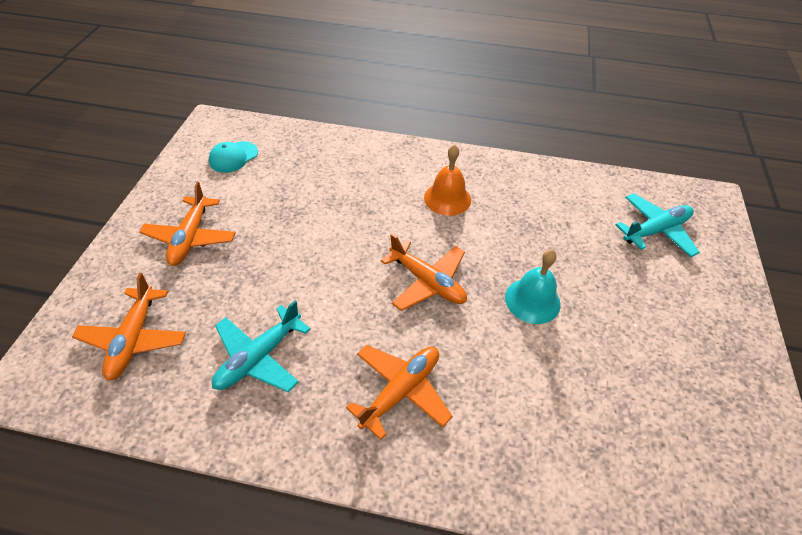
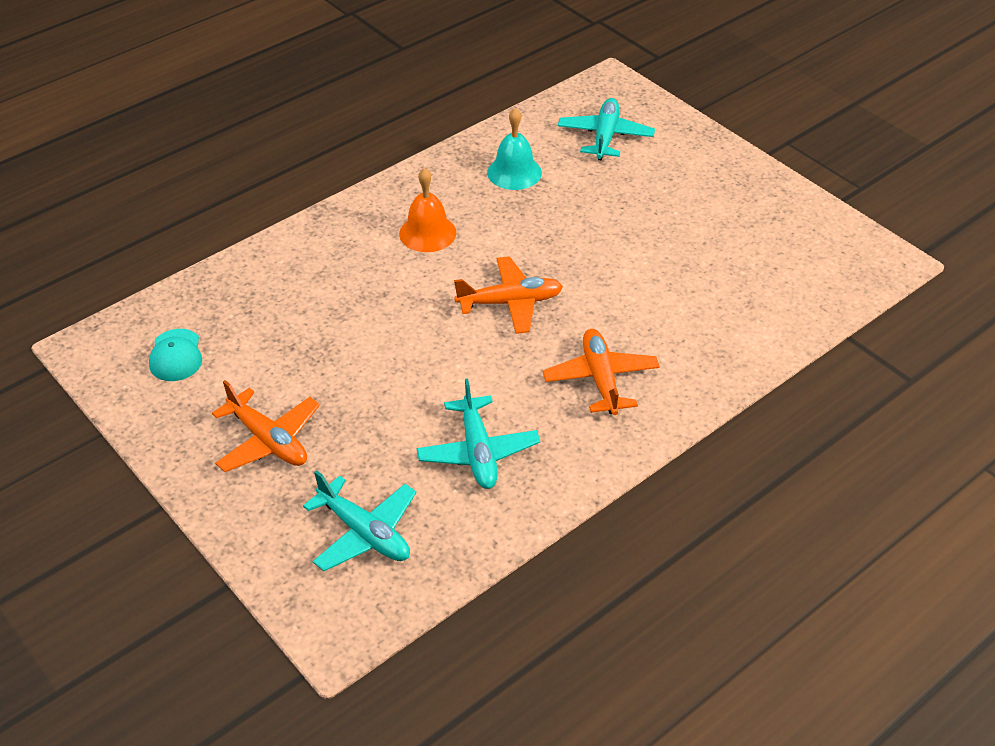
camera: 50 degrees left, 5 degrees down
orange plane [72,273,186,381] -> turquoise plane [303,470,416,571]
turquoise bell [505,250,561,324] -> turquoise bell moved to [487,108,542,190]

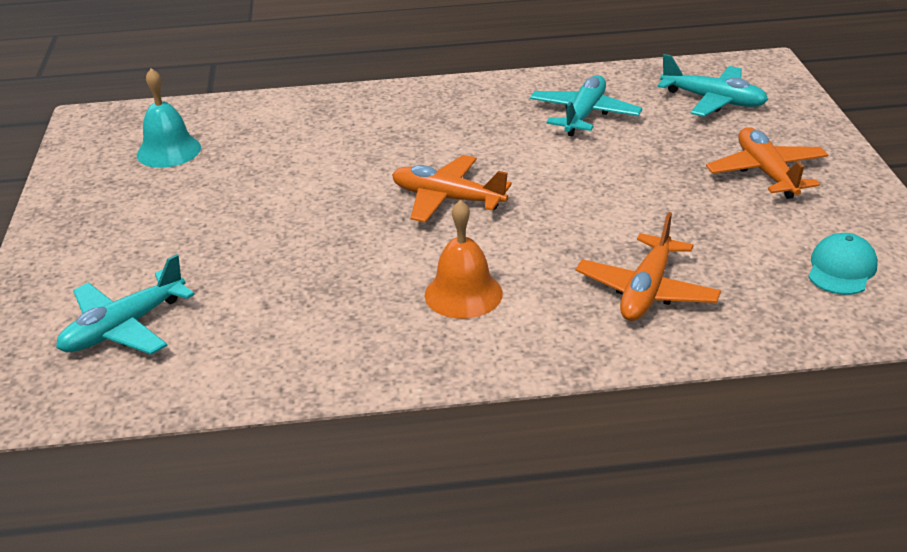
camera: 145 degrees left, 10 degrees down
turquoise plane [303,470,416,571] -> turquoise plane turned 135 degrees clockwise [657,54,768,117]
turquoise bell [487,108,542,190] -> turquoise bell moved to [137,68,201,168]
orange plane [543,329,660,415] -> orange plane moved to [576,212,721,321]

